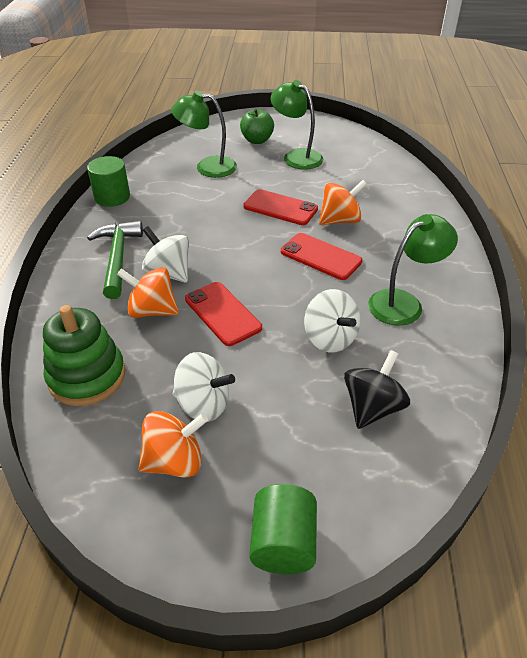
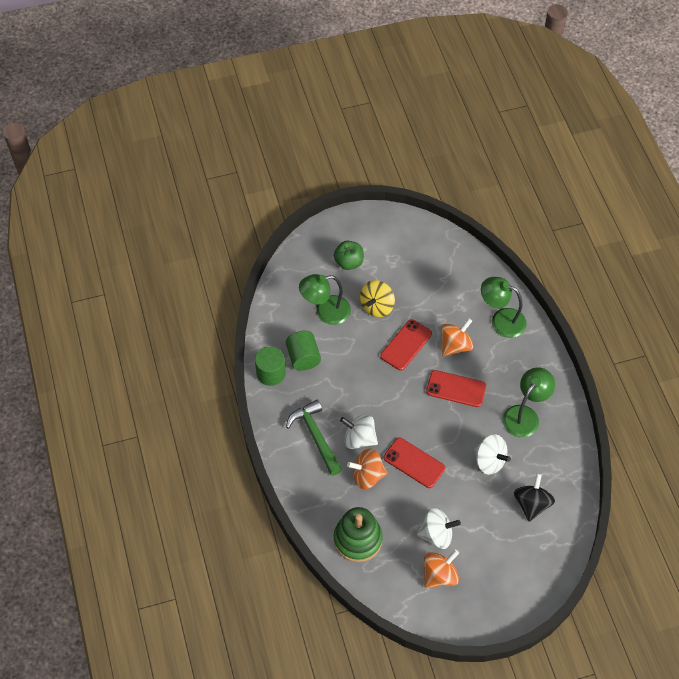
camera: 20 degrees left, 15 degrees up
red phone [243,189,318,225] -> red phone turned 60 degrees counterclockwise [380,319,432,371]
green cylinder [249,484,317,574] -> green cylinder moved to [286,331,321,371]
green lamp [270,80,323,170] -> green lamp moved to [481,277,527,338]
none -> yellow spinning top [360,280,395,317]

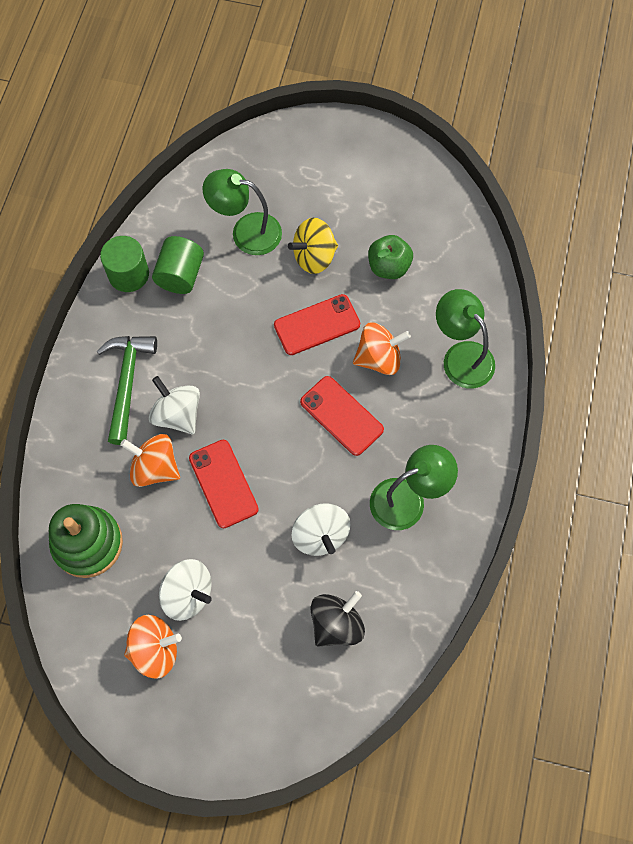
camera: 30 degrees right, 10 degrees up
green apple [334,241,364,270] -> green apple moved to [368,235,413,279]

